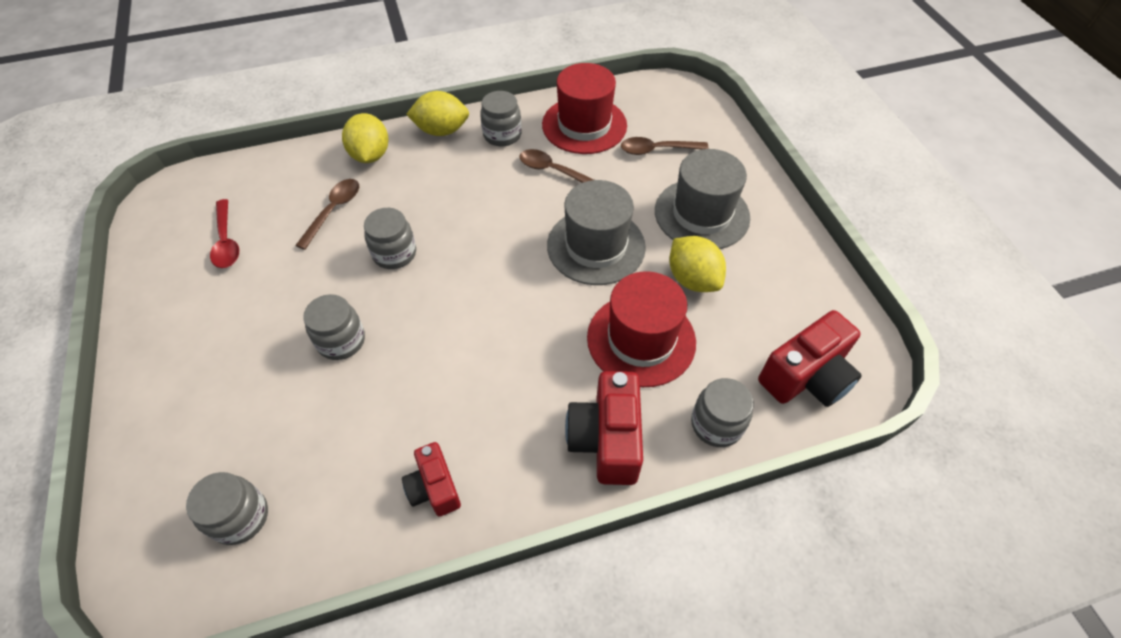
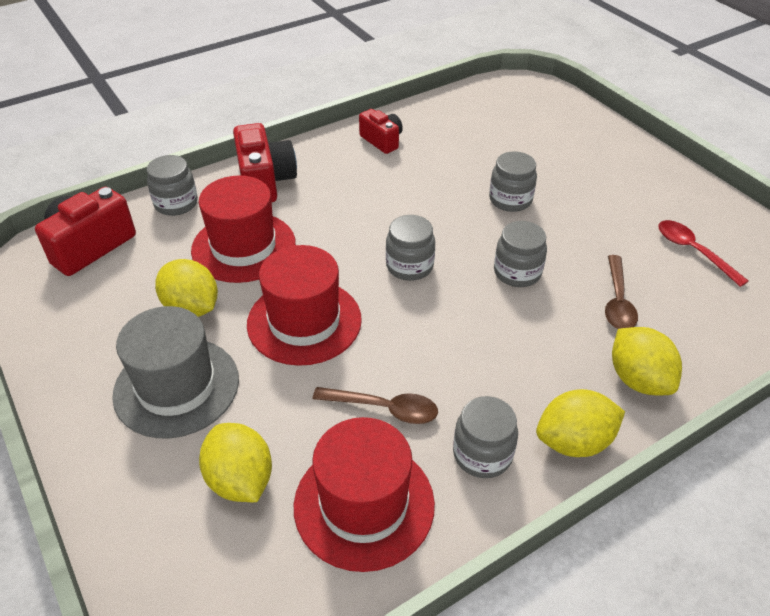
camera: 165 degrees right, 10 degrees down
grey jar [186,472,268,545] -> grey jar moved to [386,215,435,281]
grey hat [547,180,646,285] -> red hat [247,245,362,366]
brown spoon [621,137,709,155] -> yellow lemon [199,423,272,502]

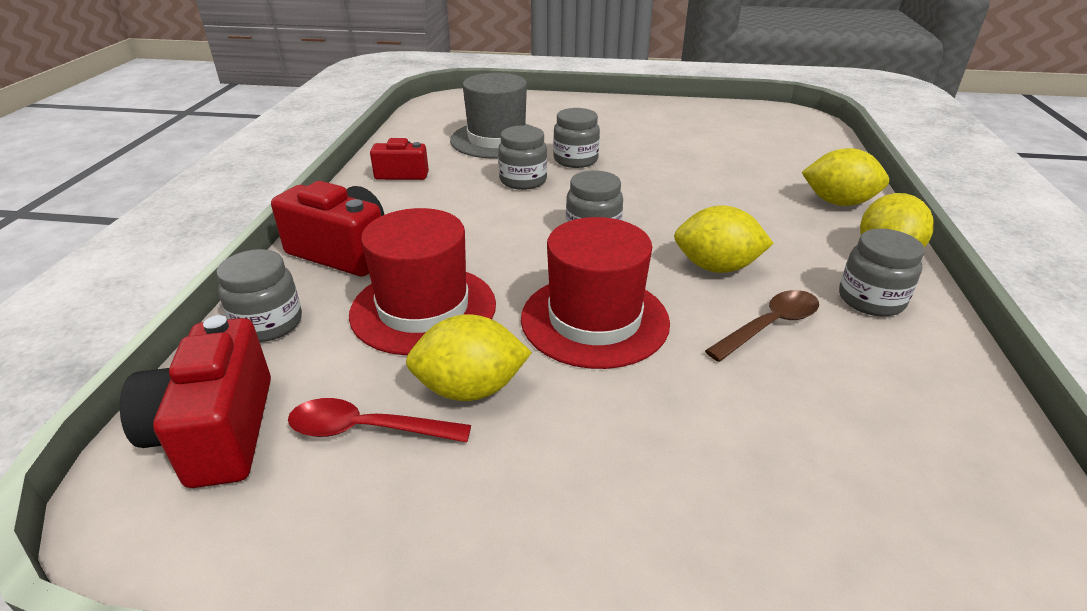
camera: 50 degrees left, 10 degrees down
grey hat [112,306,239,438] -> grey hat moved to [450,73,531,159]
yellow lemon [199,423,272,502] -> yellow lemon moved to [674,206,774,273]
red hat [294,417,435,572] -> none
grey jar [494,221,547,287] -> grey jar moved to [498,125,547,190]
brown spoon [605,255,638,329] -> none
red spoon [658,220,749,287] -> red spoon moved to [288,398,471,442]

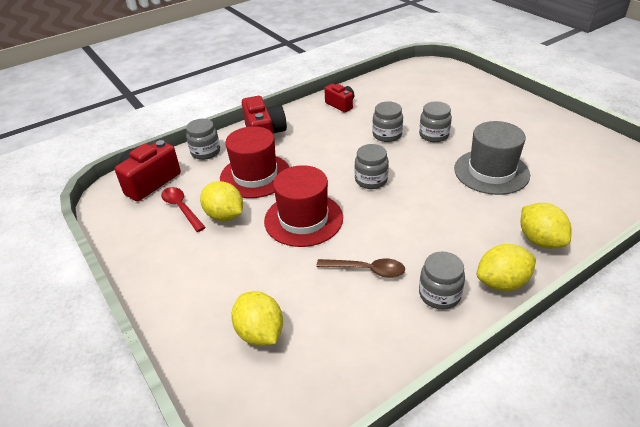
camera: 50 degrees right, 5 degrees up
grey hat [450,73,531,159] -> grey hat moved to [454,121,530,195]
yellow lemon [674,206,774,273] -> yellow lemon moved to [231,291,283,346]

